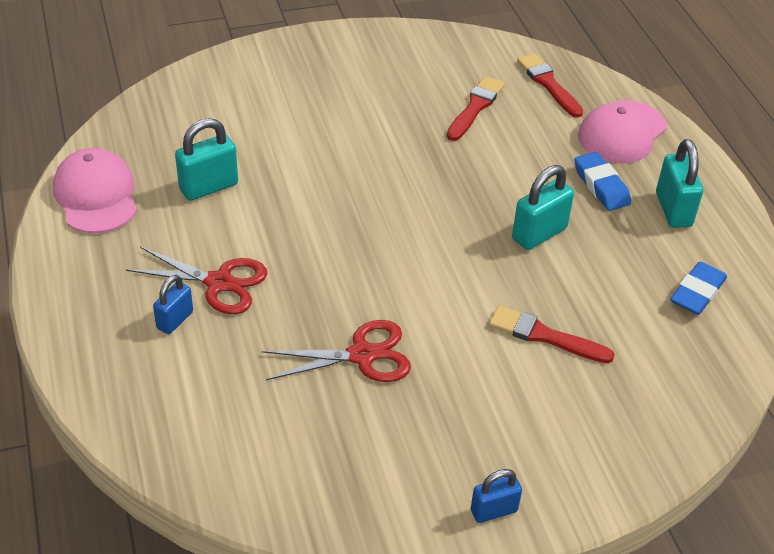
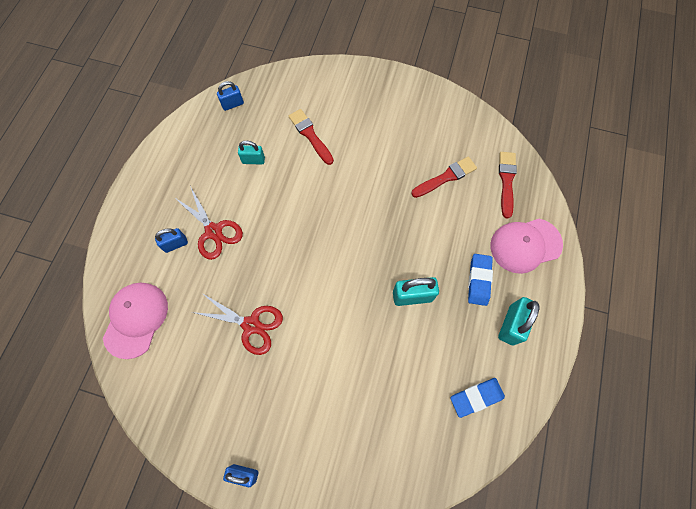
camera: 35 degrees right, 25 degrees up
pink cap [53,148,137,233] -> pink cap moved to [103,283,168,359]
turquoise padlock [175,118,238,201] -> turquoise padlock [238,141,265,165], size x0.64
red brush [489,305,615,363] -> red brush moved to [289,109,334,165]
none -> blue padlock [217,81,244,111]

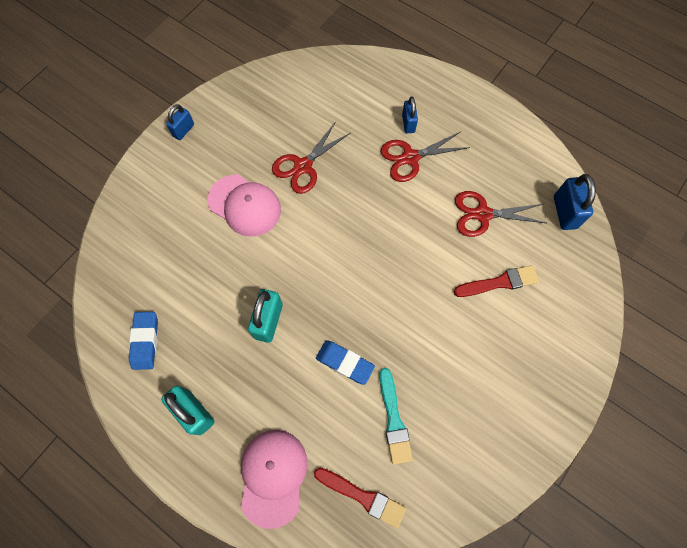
camera: 110 degrees right, 0 degrees up
pink cap [103,283,168,359] -> pink cap moved to [208,175,281,237]
blue padlock [217,81,244,111] -> blue padlock [554,174,596,230], size x1.57
turquoise padlock [238,141,265,165] -> red scissors [455,191,546,237]
red brush [411,157,477,198] -> turquoise brush [380,368,413,464]
blue eraser [468,254,493,306] -> blue eraser moved to [316,340,375,385]

